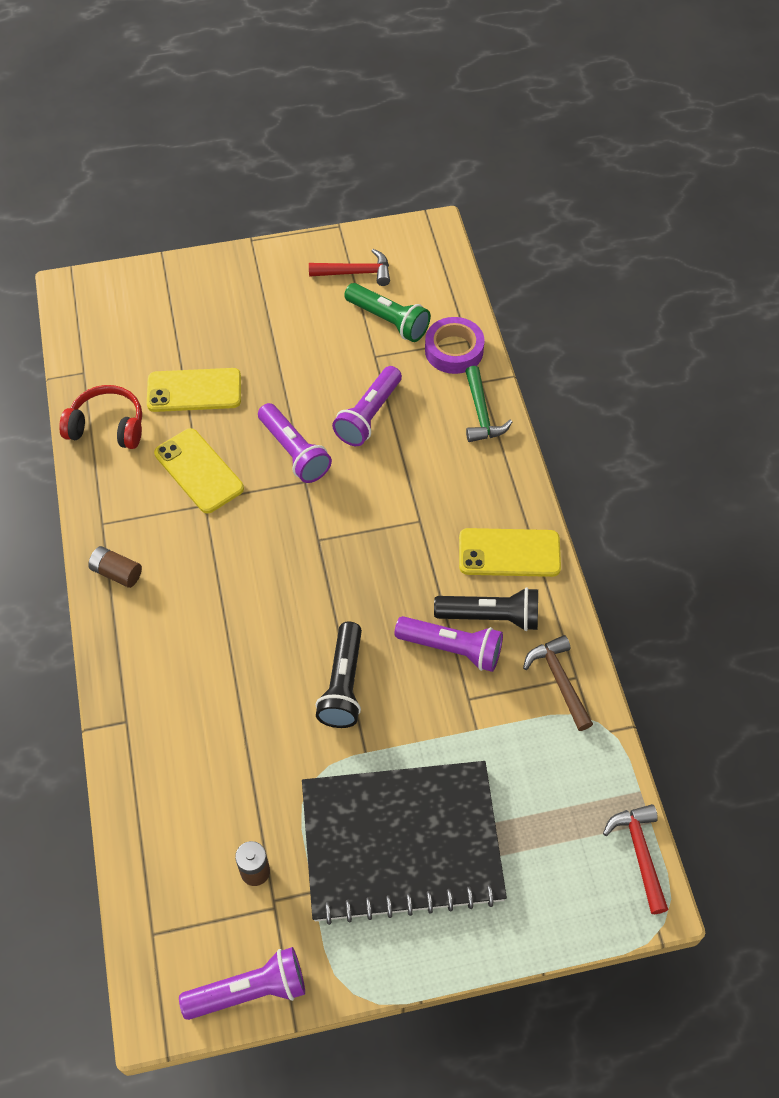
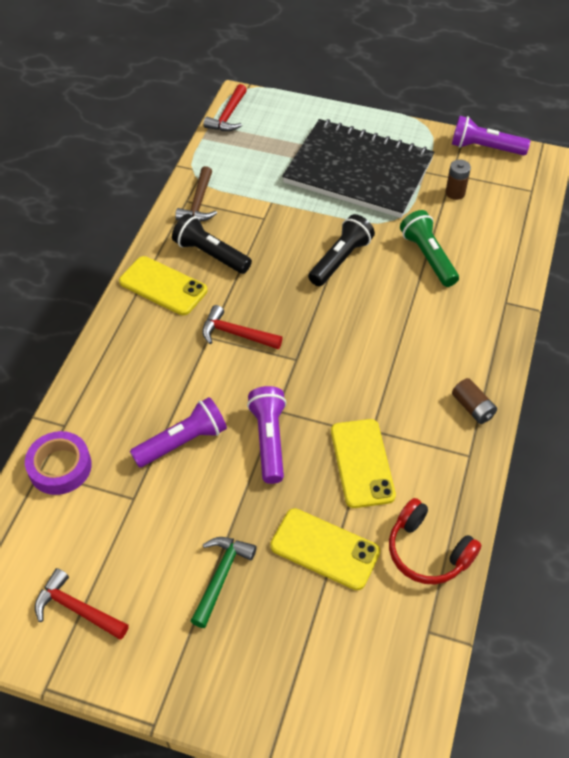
camera: 150 degrees left, 5 degrees down
green flashlight [344,283,431,342] -> green flashlight moved to [400,210,459,287]
purple flashlight [394,616,503,672] -> none
green hammer [465,366,512,442] -> green hammer moved to [191,537,257,628]
none -> red hammer [202,305,283,349]

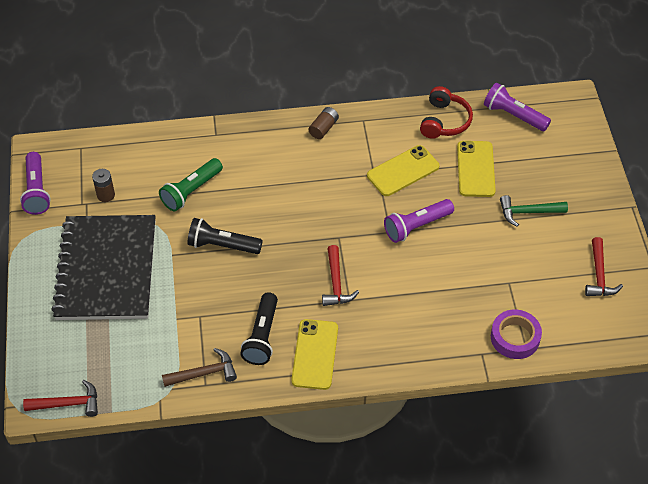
camera: 115 degrees left, 0 degrees up
purple flashlight [130,397,227,467] -> purple flashlight moved to [484,83,551,131]

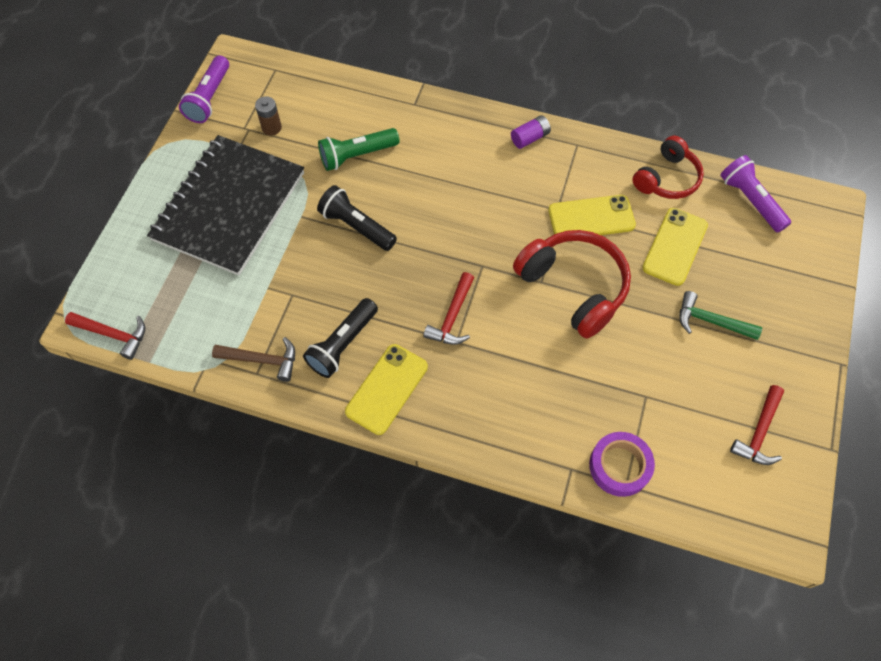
camera: 25 degrees right, 10 degrees up
brown battery [308,107,339,139] -> purple battery [511,115,551,149]
purple flashlight [384,199,454,243] -> red headphones [513,230,631,339]

